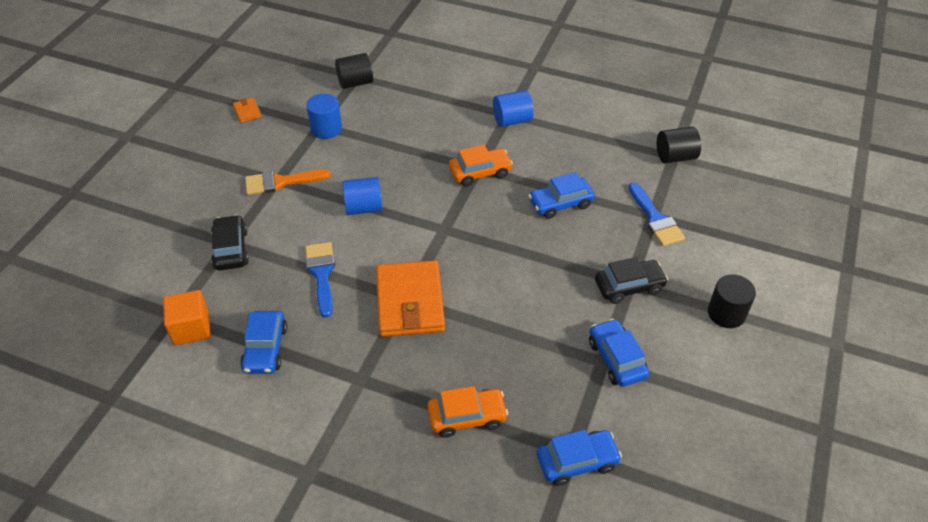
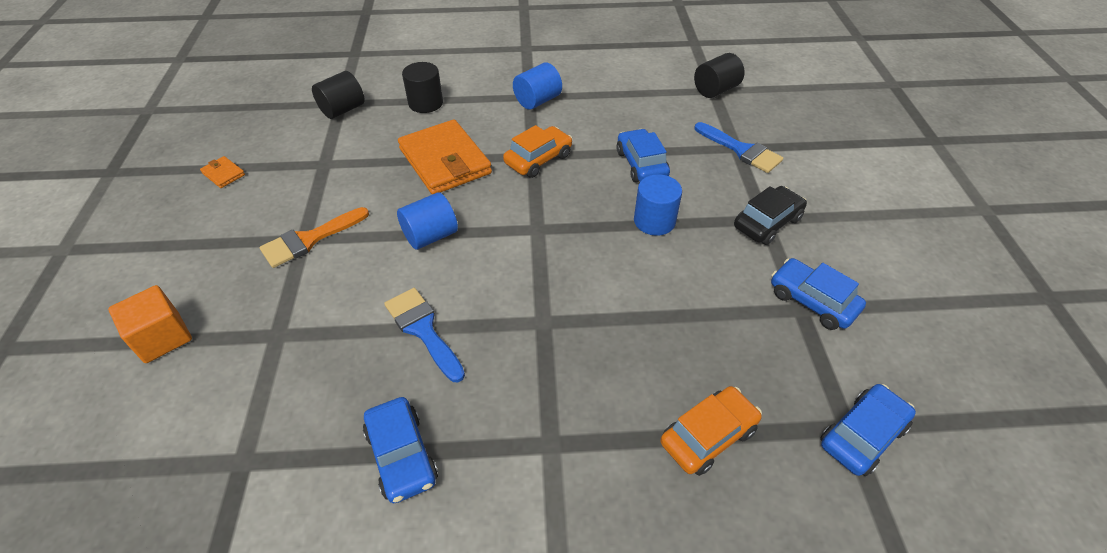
camera: 25 degrees left, 0 degrees up
orange cube [163,290,210,345] -> orange cube moved to [108,285,192,363]
black car [211,215,249,271] -> none
blue cylinder [306,94,342,139] -> blue cylinder moved to [634,174,682,236]
orange wallet [376,260,445,337] -> orange wallet moved to [398,119,492,194]
blue car [528,172,595,219] -> blue car turned 120 degrees clockwise [616,129,670,183]
black cylinder [708,274,756,328] -> black cylinder moved to [402,62,443,113]

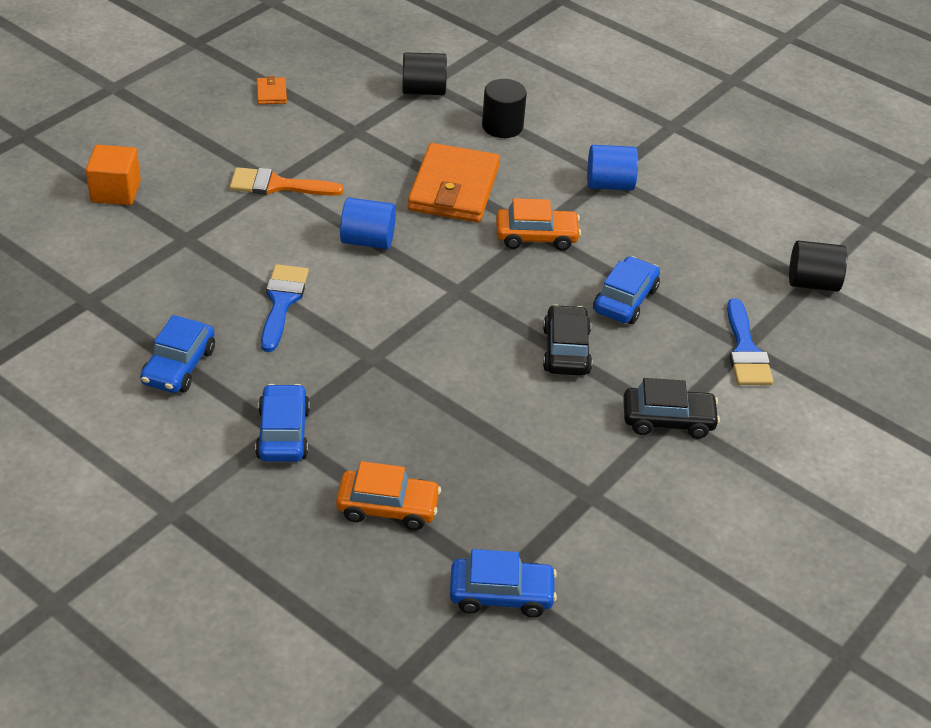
camera: 40 degrees right, 5 degrees down
blue cylinder [634,174,682,236] -> black car [543,304,592,376]
blue car [771,258,866,330] -> blue car moved to [255,384,310,462]

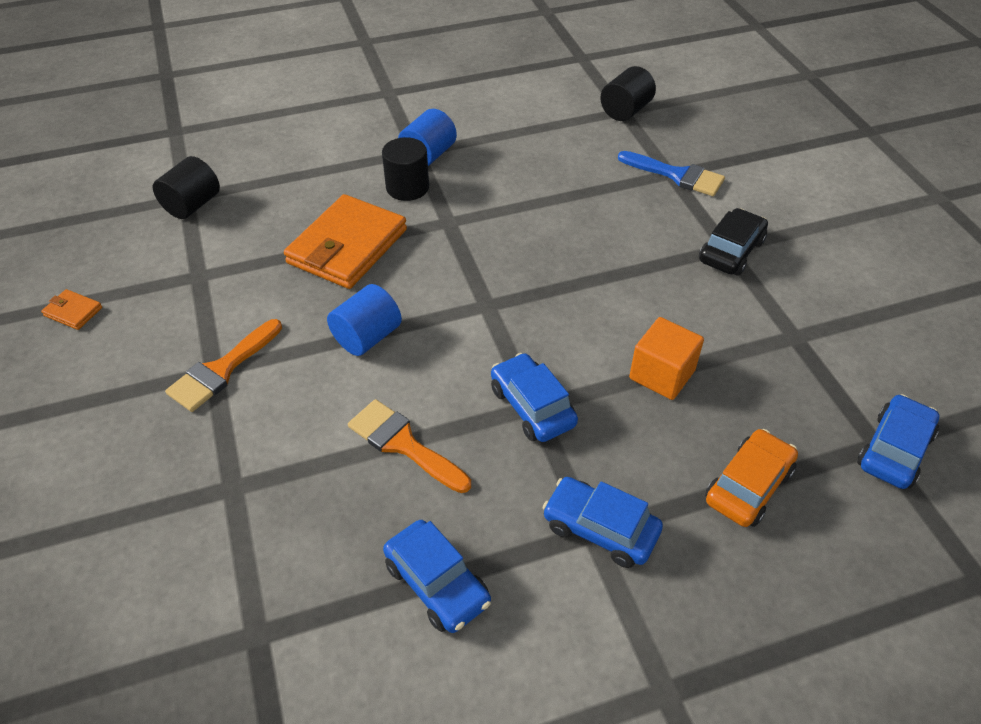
camera: 55 degrees left, 5 degrees up
orange cube [86,145,141,205] -> orange cube moved to [629,317,704,400]
blue brush [261,264,309,352] -> orange brush [348,399,471,493]
orange wallet [408,143,500,222] -> orange wallet turned 75 degrees clockwise [284,194,407,289]
black cylinder [482,79,527,138] -> black cylinder moved to [382,137,429,201]
orange car [496,198,581,251] -> none
black car [543,304,592,376] -> none
blue car [593,256,660,324] -> blue car moved to [491,353,578,442]

